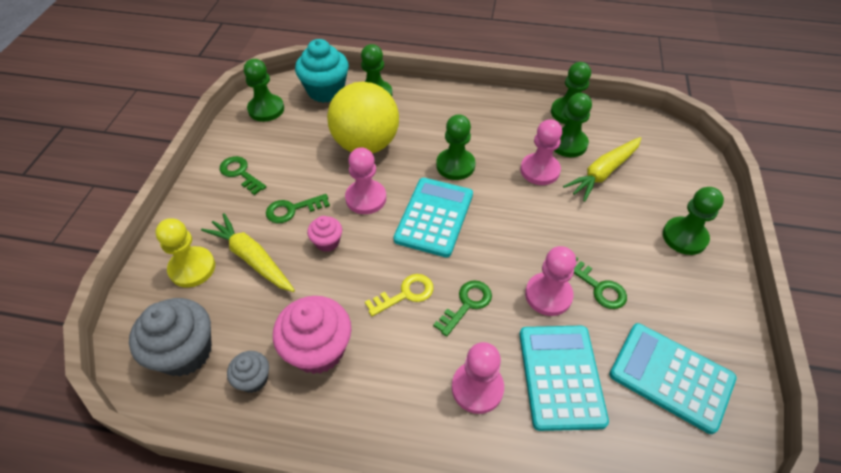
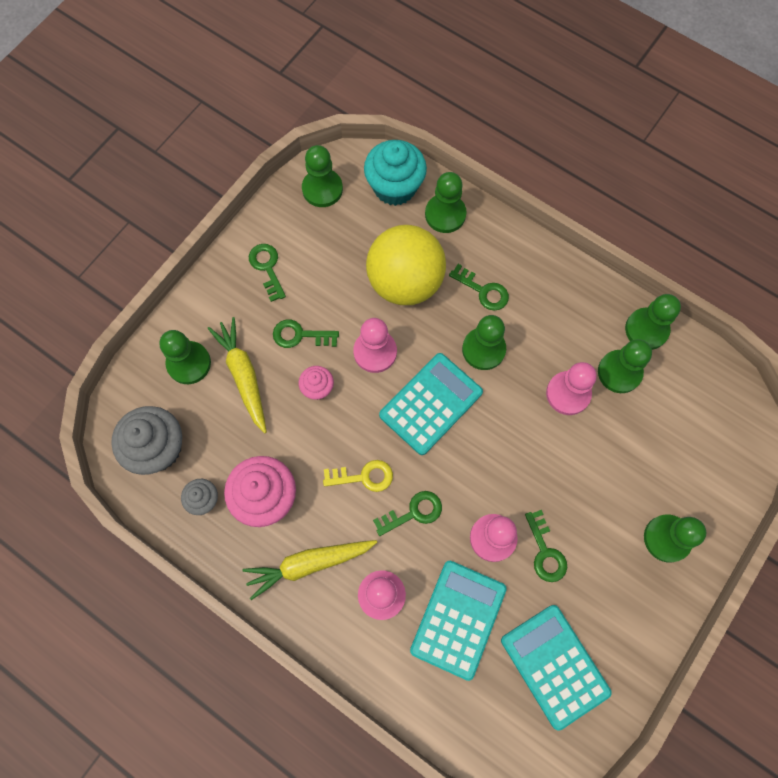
camera: 25 degrees right, 20 degrees up
yellow pawn [155,218,215,288] -> green pawn [159,330,211,384]
yellow carrot [563,137,641,202] -> yellow carrot moved to [242,540,377,600]
none -> green key [449,264,509,310]

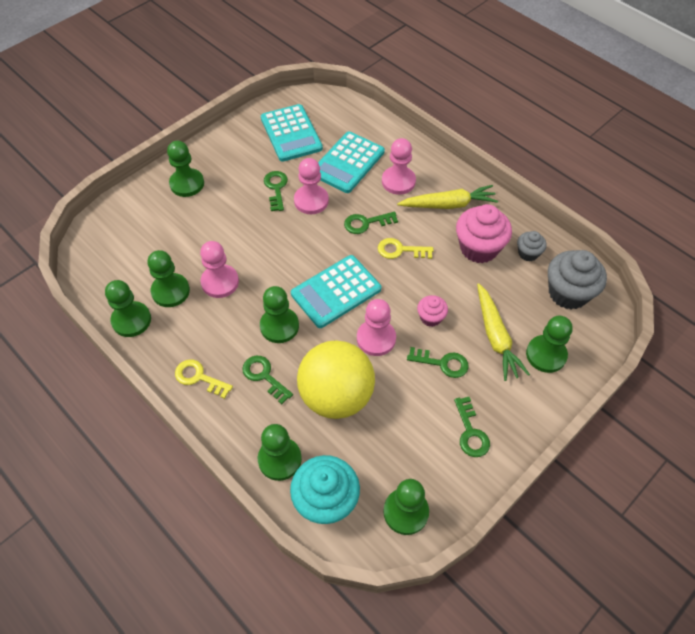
camera: 170 degrees left, 15 degrees down
none -> yellow key [175,359,233,399]

